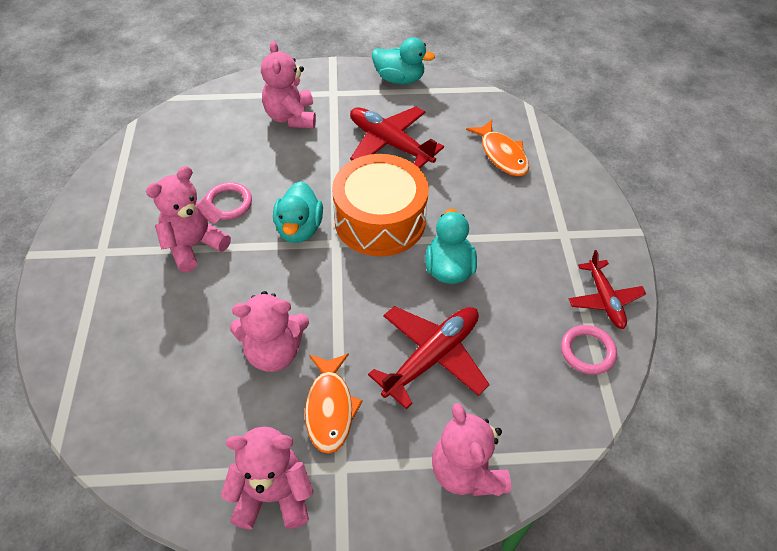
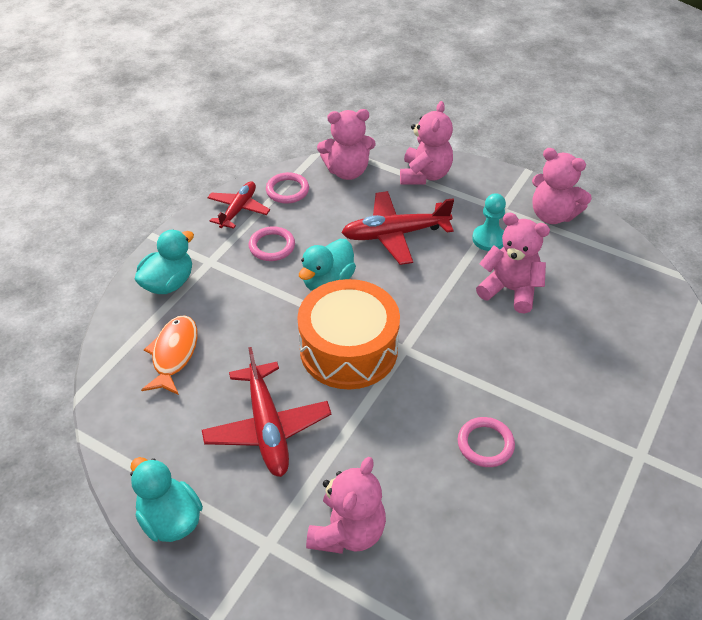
camera: 145 degrees left, 5 degrees down
pink teddy bear [146,166,231,272] -> pink teddy bear moved to [317,109,376,180]
turquoise duck [273,181,323,243] -> turquoise duck moved to [134,230,194,294]
orange fish [305,353,363,454] -> turquoise pawn [472,193,506,251]
none -> pink ring [249,226,295,261]

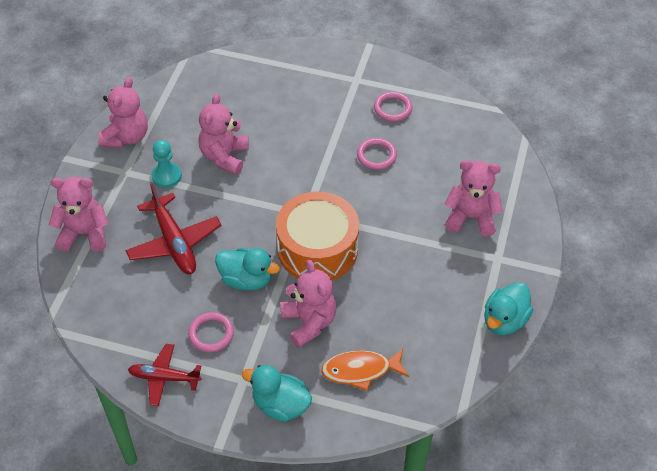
camera: 105 degrees left, 5 degrees up
red plane [202,347,331,477] -> none
pink ring [266,172,309,204] -> pink ring moved to [374,92,412,122]
pink teddy bear [317,109,376,180] -> pink teddy bear moved to [280,260,336,348]

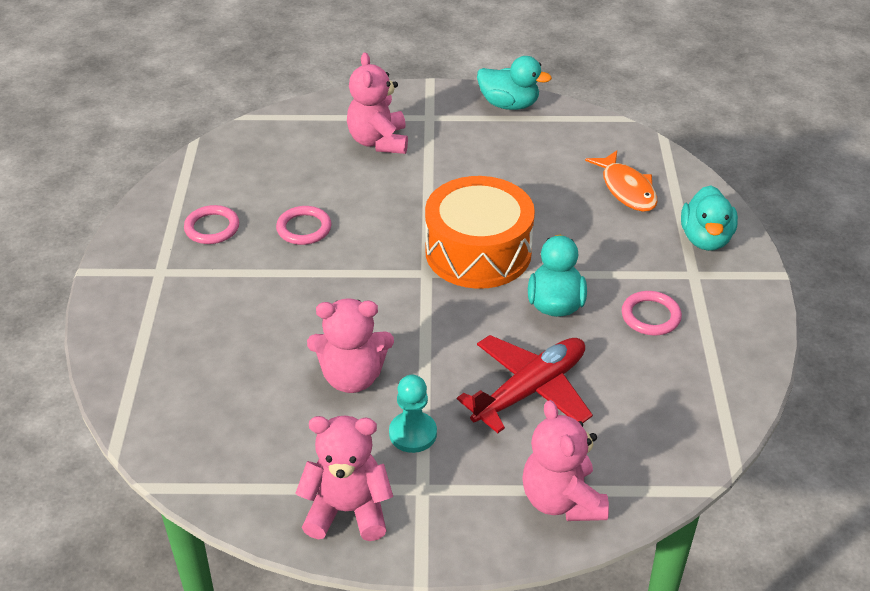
camera: 105 degrees left, 10 degrees down
red plane [128,344,202,406] -> none
pink teddy bear [280,260,336,348] -> none

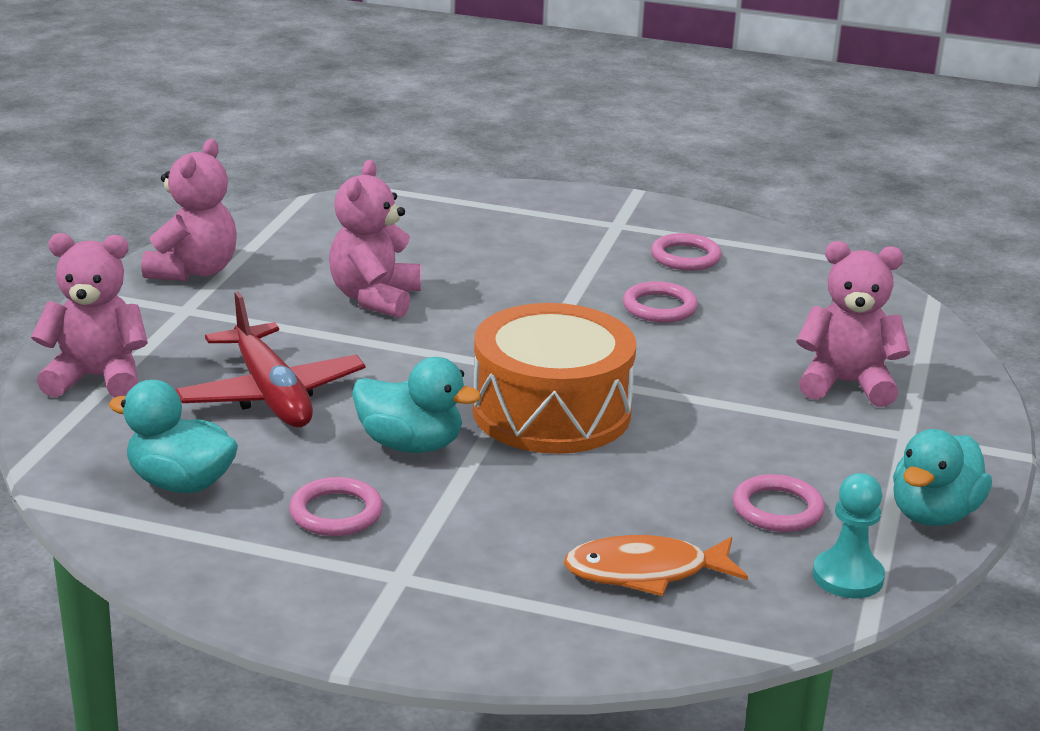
camera: 105 degrees right, 15 degrees down
turquoise pawn [389,375,437,453] -> turquoise pawn moved to [813,473,885,599]
turquoise duck [681,185,738,251] -> turquoise duck moved to [109,380,238,493]
none -> pink ring [733,474,825,532]

